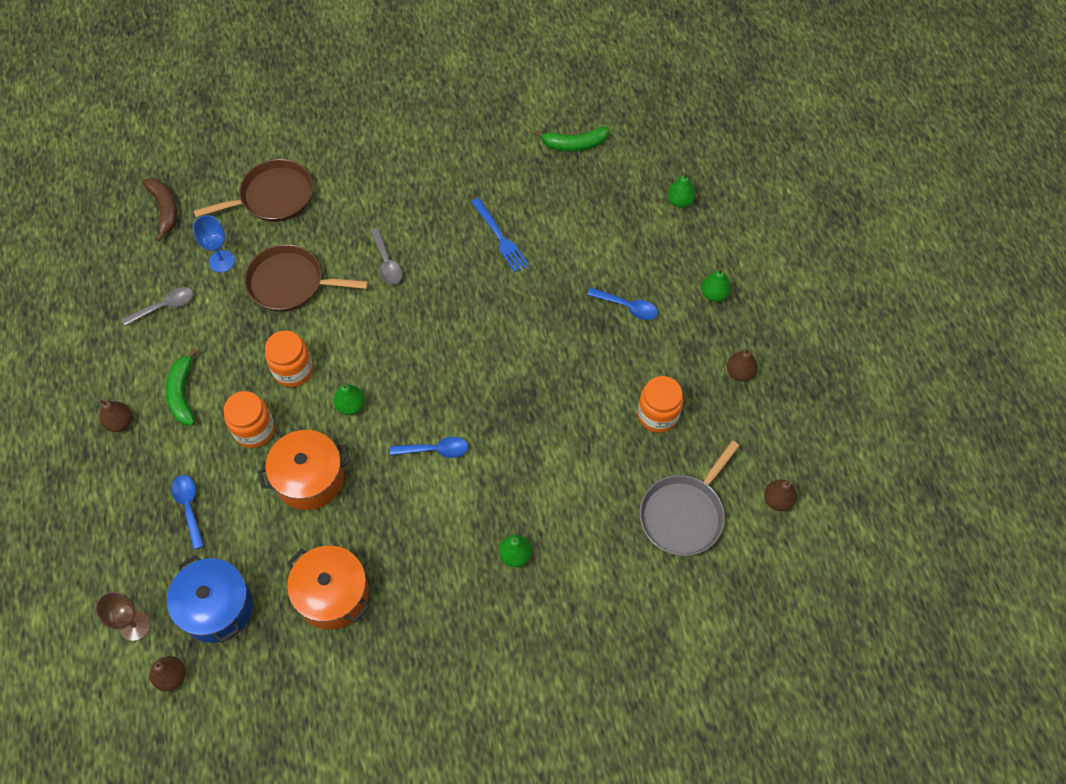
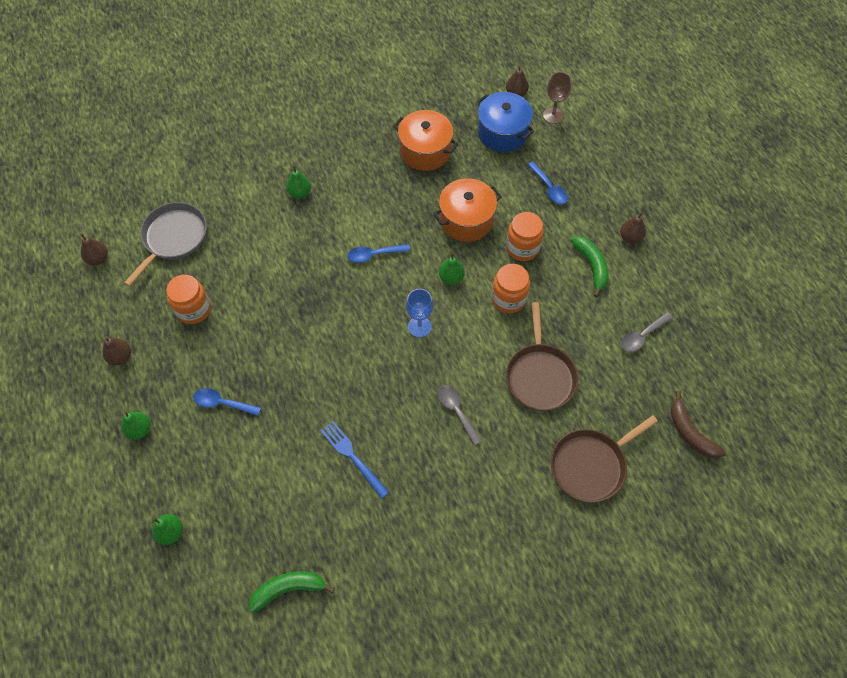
camera: 170 degrees right, 0 degrees up
blue goblet [193,215,235,273] -> blue goblet moved to [406,289,433,337]
brown pan [244,244,368,312] -> brown pan turned 90 degrees clockwise [506,302,578,411]

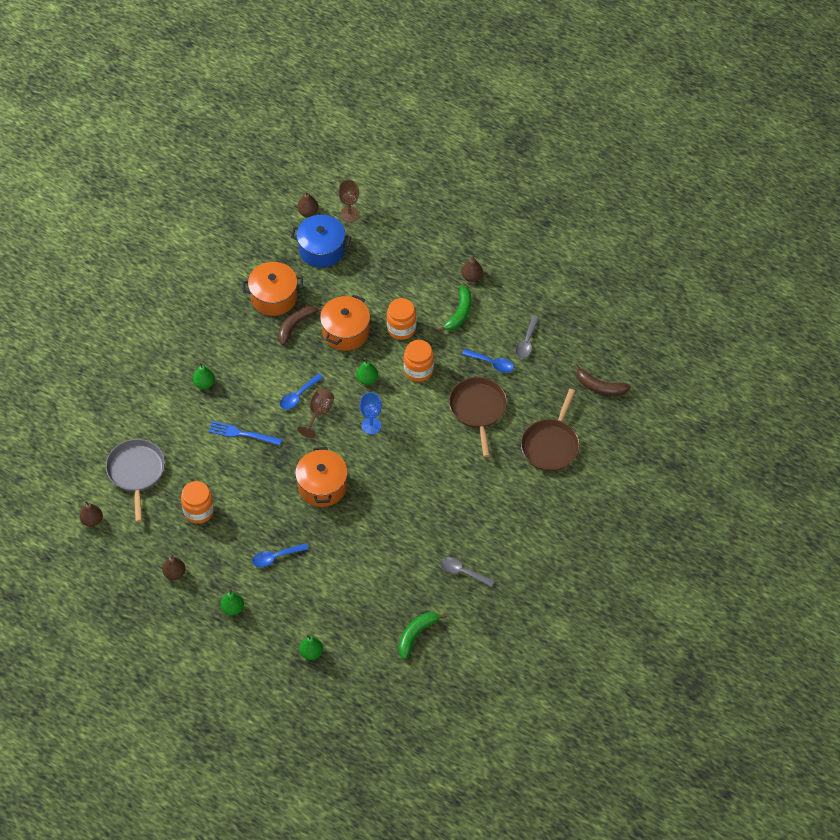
camera: 35 degrees left, 5 degrees down
blue fork [321,421,389,499] -> blue fork moved to [208,421,282,445]
grey spoon [438,385,482,446] -> grey spoon moved to [440,557,494,587]
brown pan [506,302,578,411] -> brown pan turned 150 degrees counterclockwise [449,377,507,457]
blue spoon [528,162,568,205] -> blue spoon moved to [462,349,514,373]
green banana [570,236,609,298] -> green banana turned 75 degrees clockwise [437,286,471,332]
none -> brown banana [278,305,323,345]
none -> orange pot [295,447,348,507]
none -> brown goblet [297,388,334,438]

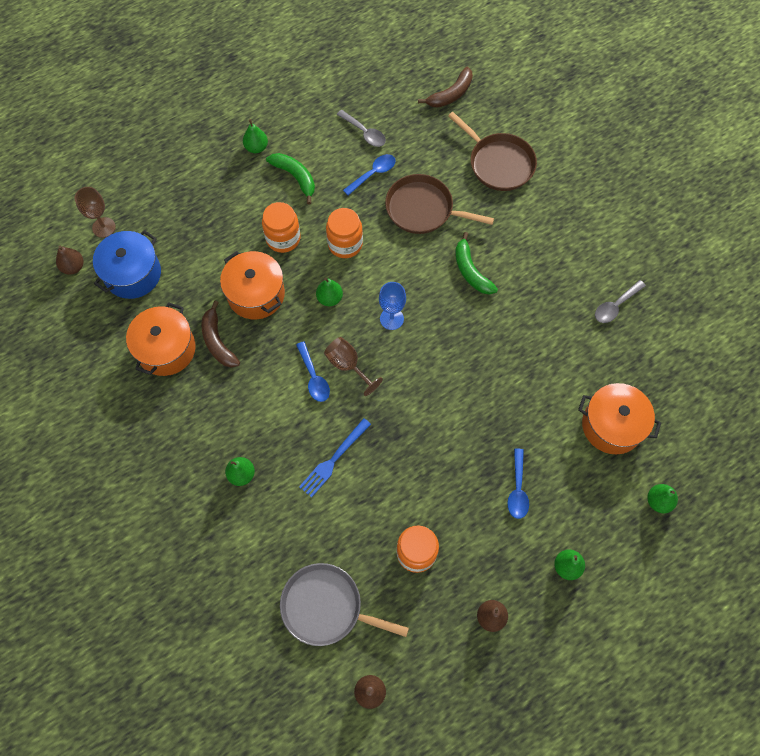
camera: 65 degrees left, 10 degrees up
orange pot [295,447,348,507] -> orange pot moved to [578,383,661,454]
green banana [398,612,447,659] -> green banana moved to [455,232,498,294]
brown pear [461,254,483,282] -> green pear [243,119,268,153]

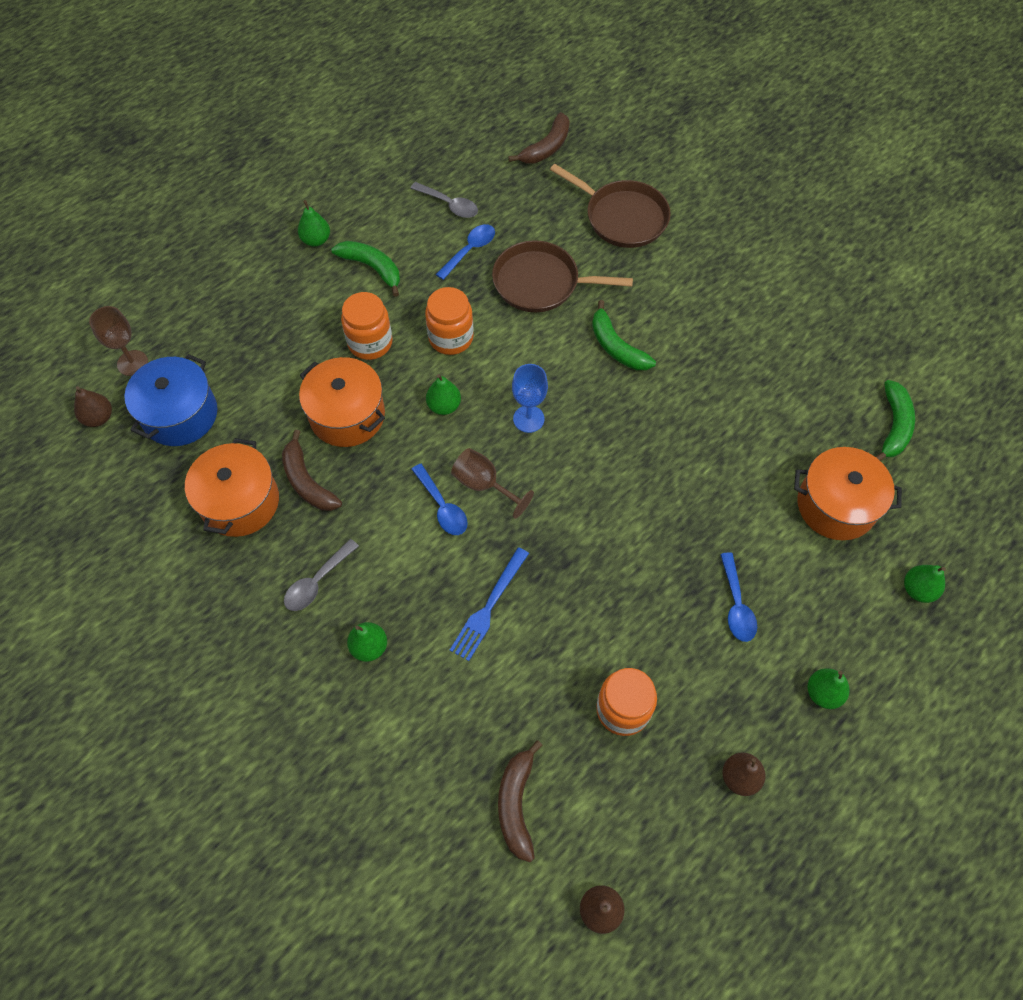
camera: 10 degrees left, 5 degrees down
grey pan [280,563,409,646] -> brown banana [498,740,542,862]
grey spoon [595,280,646,323] -> grey spoon moved to [284,539,359,611]
none -> green banana [876,380,915,461]

